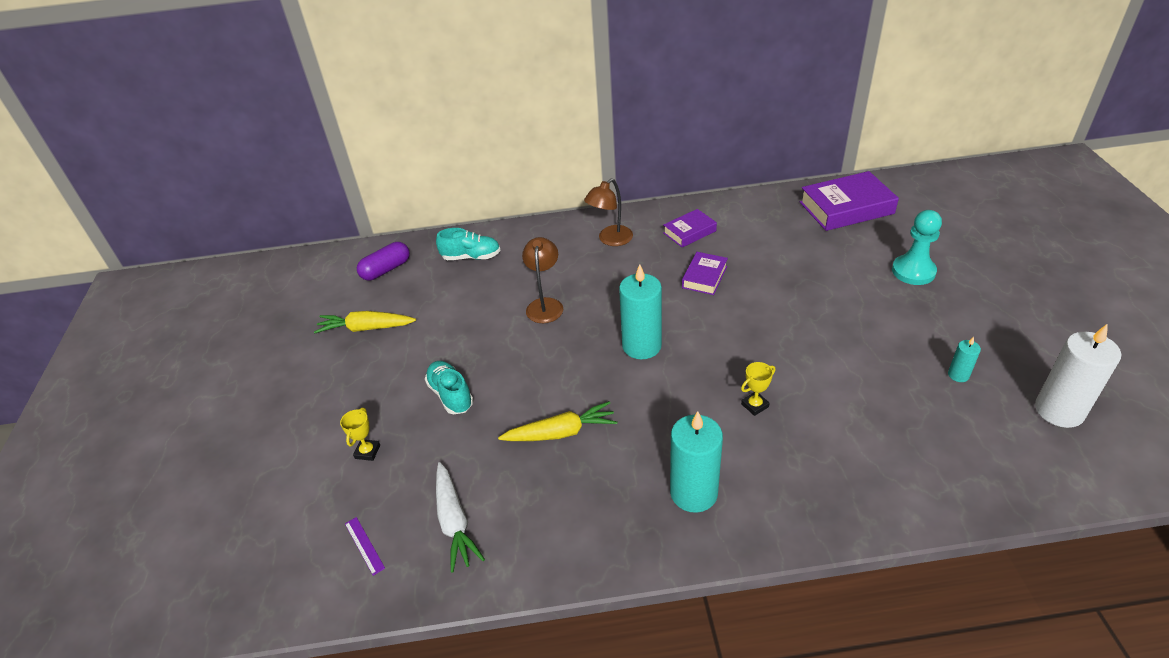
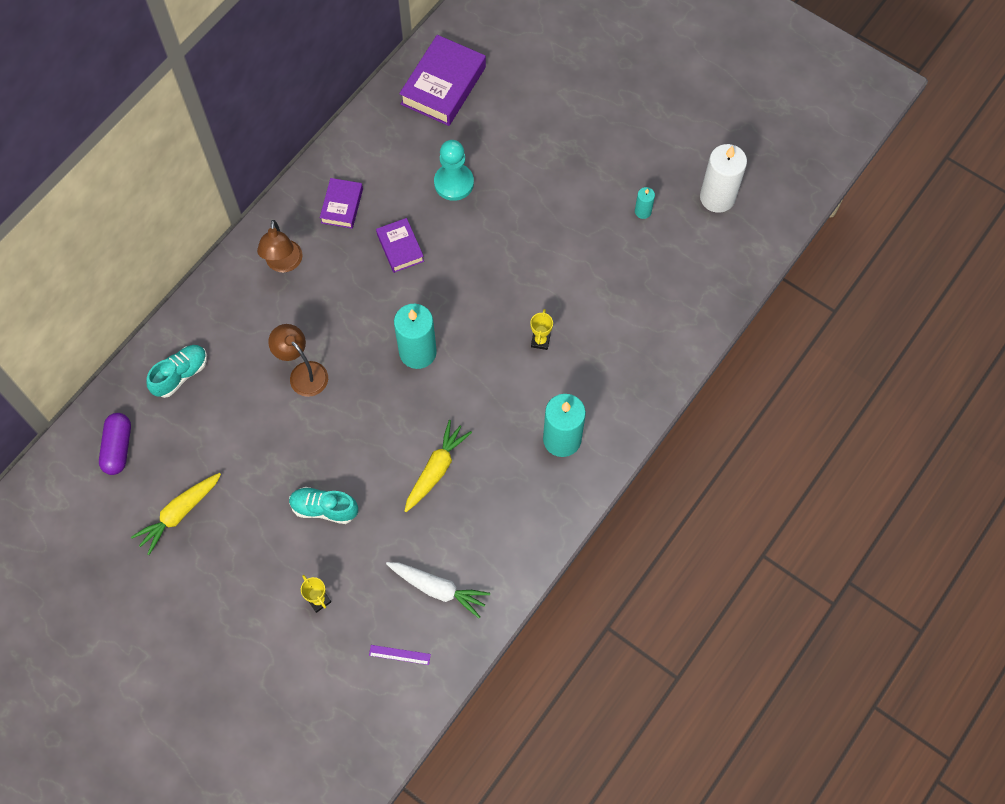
camera: 50 degrees left, 25 degrees up
turquoise pawn [892,210,942,285] -> turquoise pawn moved to [434,140,474,201]

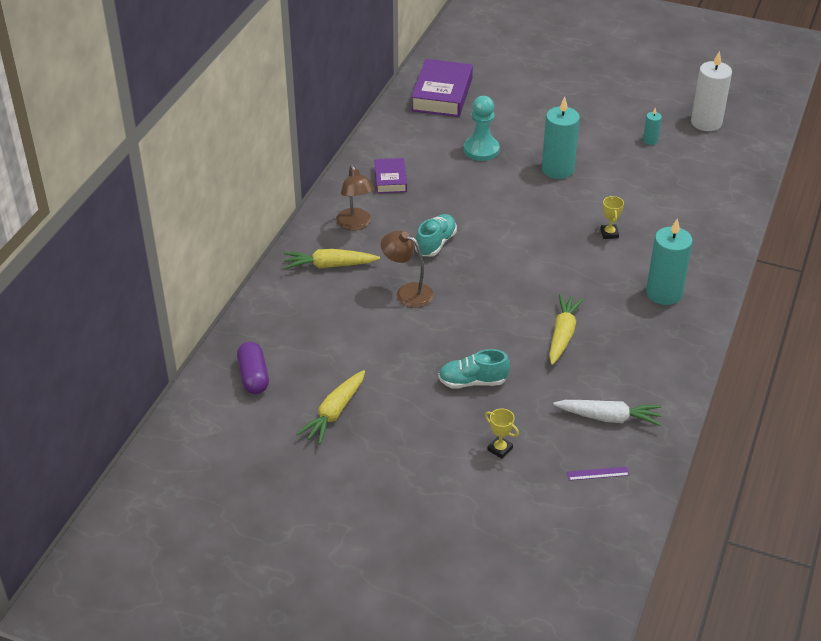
camera: 15 degrees left, 25 degrees down
turquoise shoe [146,345,207,398] -> turquoise shoe moved to [415,214,457,256]
purple book [376,218,424,273] -> none
turquoise candle [394,304,437,369] -> turquoise candle moved to [542,97,580,179]
none -> yellow carrot [284,249,380,269]

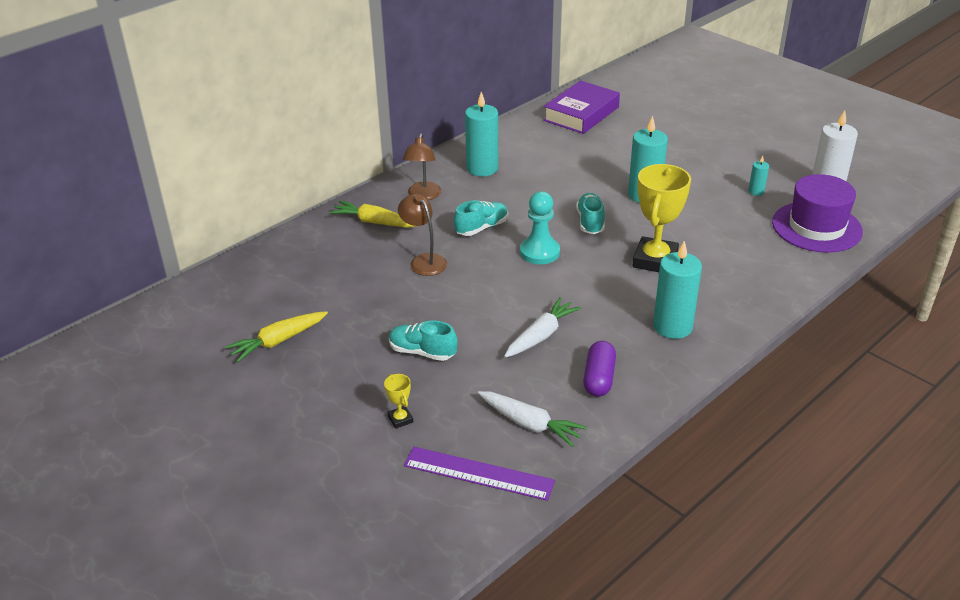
camera: 25 degrees right, 5 degrees down
purple capsule [237,342,269,394] -> purple capsule moved to [583,341,616,397]
purple book [374,158,407,193] -> turquoise candle [465,92,498,176]
turquoise pawn [464,96,500,161] -> turquoise pawn moved to [520,191,560,264]
yellow carrot [549,294,584,365] -> white carrot [504,297,581,358]
purple ruler [567,467,630,481] -> purple ruler [404,447,555,501], size x2.19
yellow trophy [600,196,624,239] -> yellow trophy [633,164,691,272], size x2.31
none -> turquoise shoe [576,193,605,234]
none -> purple hat [772,174,863,253]

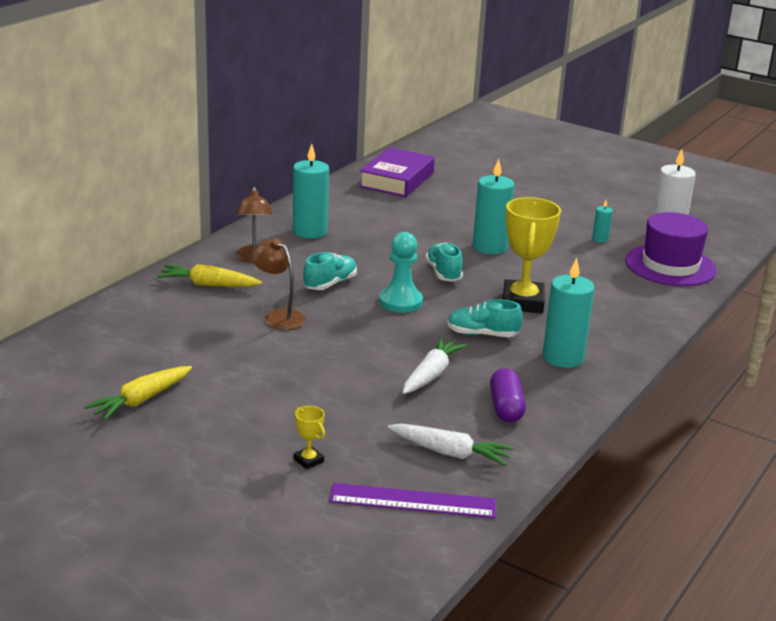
camera: 15 degrees left, 10 degrees down
turquoise shoe [389,320,458,361] -> turquoise shoe moved to [447,299,523,337]

